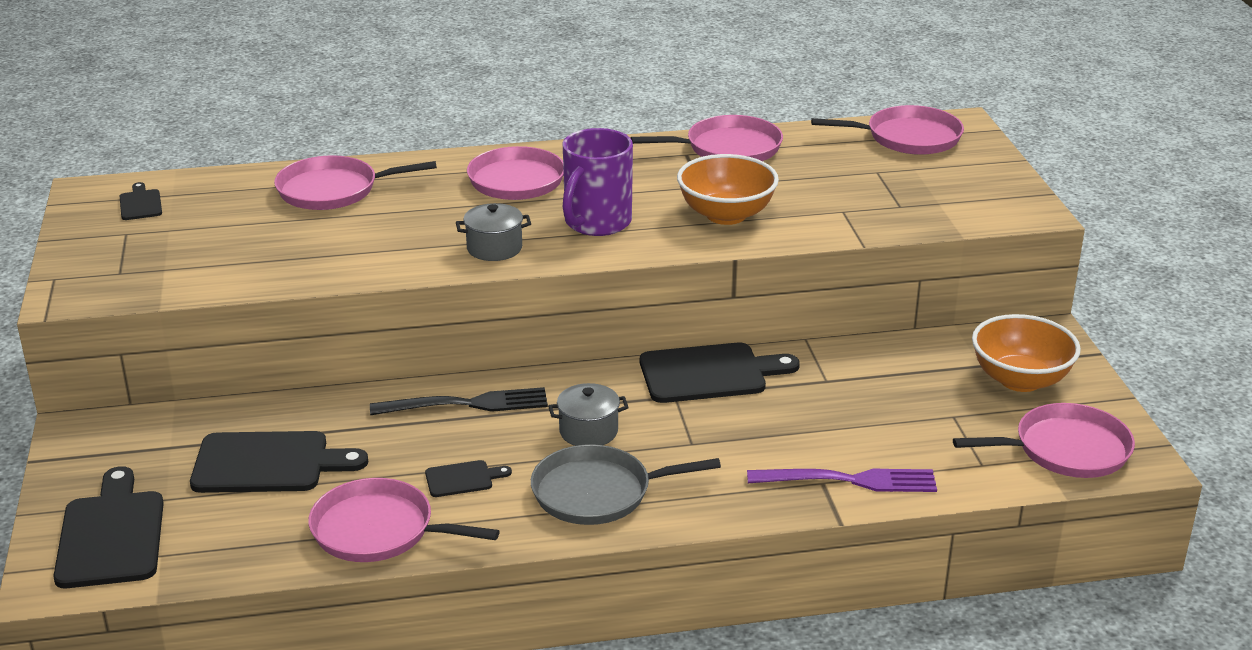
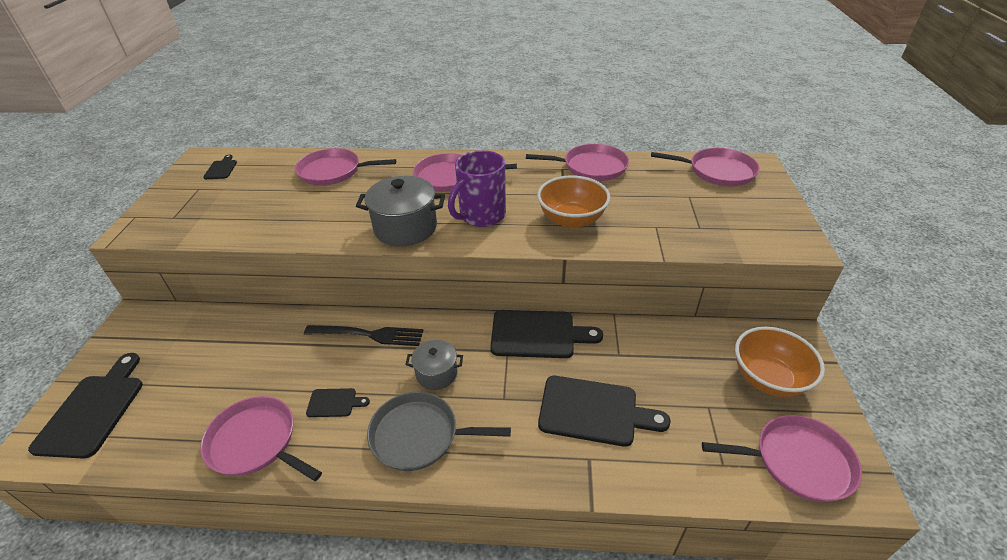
camera: 15 degrees right, 10 degrees up
black cutting board [190,431,368,493] -> black cutting board moved to [538,376,671,447]
grey pot [456,203,531,261] -> grey pot [356,176,445,246], size x1.67
purple fork [747,469,937,492] -> none

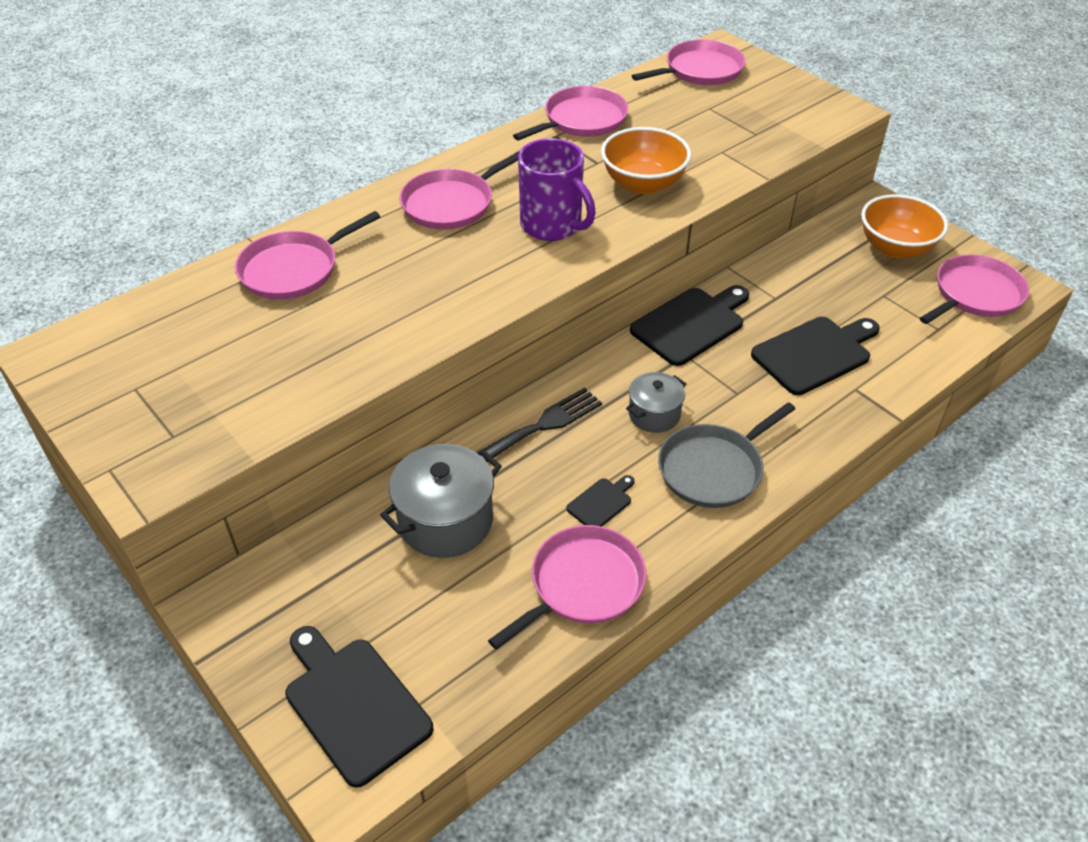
camera: 45 degrees left, 5 degrees up
pink pan [200,396,322,481] -> pink pan turned 150 degrees clockwise [488,525,646,649]
black cutting board [203,155,237,179] -> none
grey pot [356,176,445,246] -> grey pot moved to [380,444,502,558]
purple mug [448,150,506,227] -> purple mug turned 45 degrees counterclockwise [518,138,596,241]

